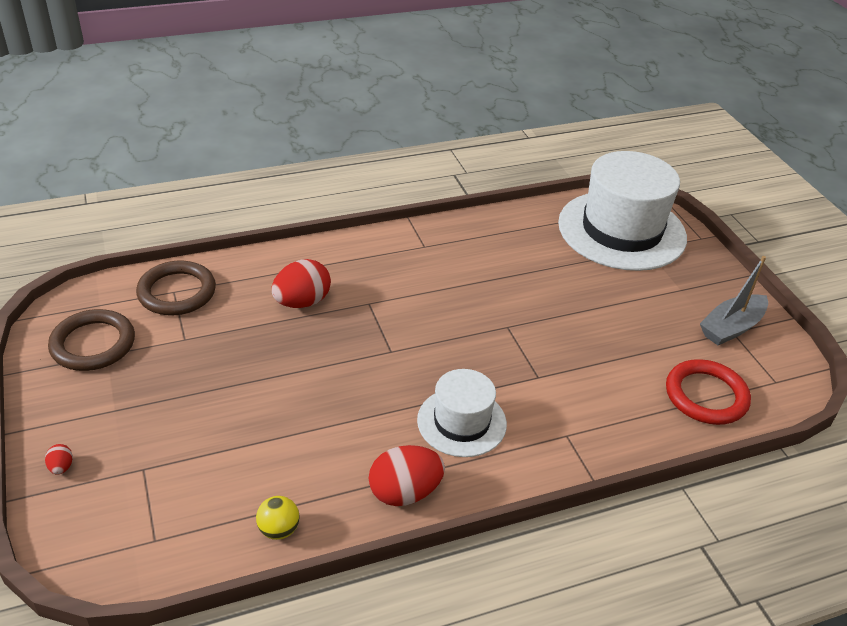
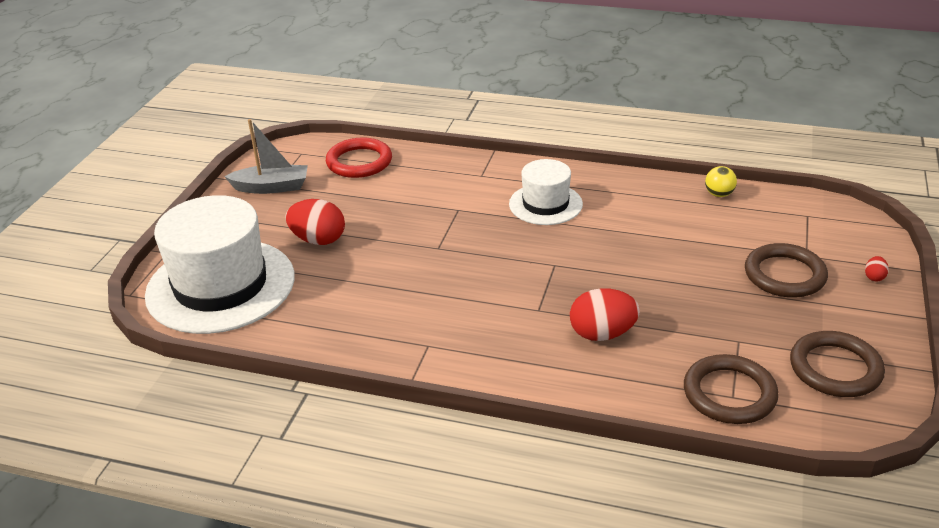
camera: 140 degrees left, 5 degrees down
red egg [369,445,445,506] -> red egg moved to [285,199,345,245]
none -> brown ring [745,243,828,298]

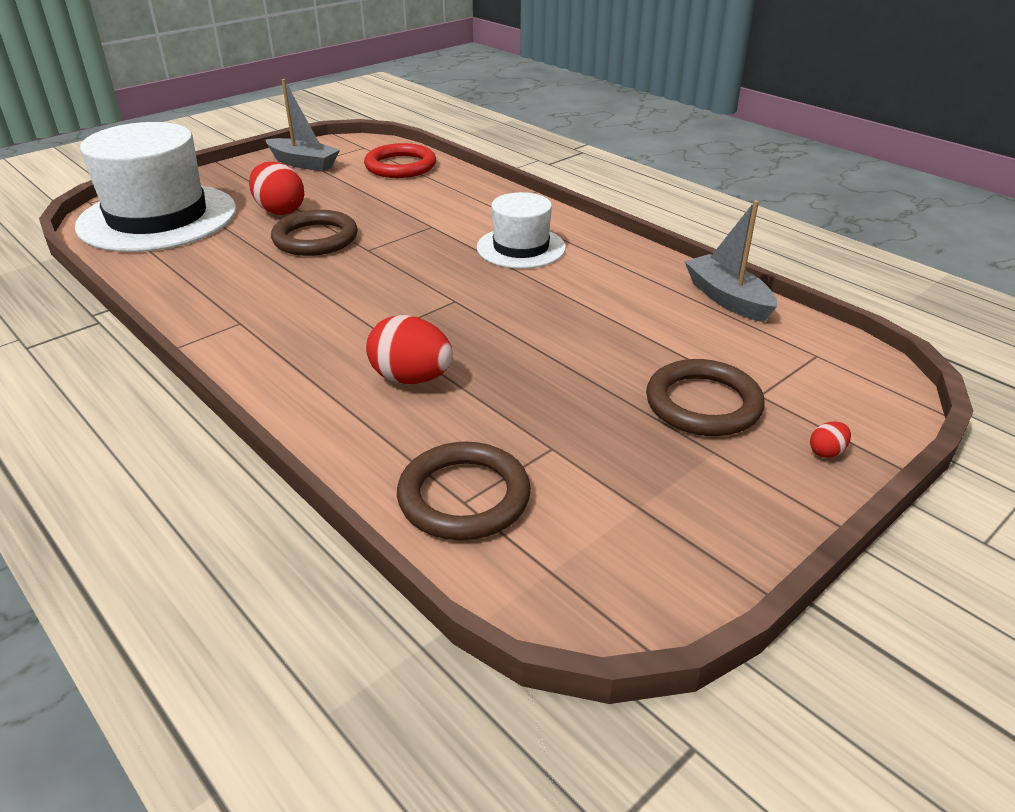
camera: 30 degrees right, 0 degrees up
yellow ball [705,166,737,197] -> grey boat [684,200,777,322]
brown ring [790,331,885,397] -> brown ring moved to [271,210,358,256]

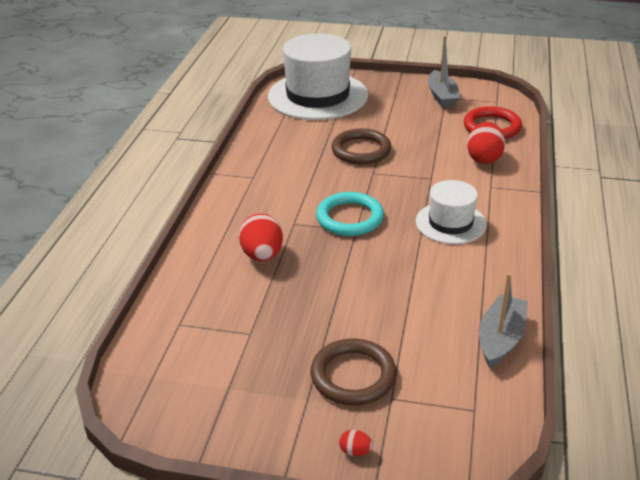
camera: 55 degrees right, 0 degrees up
red egg [249,162,304,215] -> red egg moved to [467,122,505,164]
brown ring [397,442,531,540] -> none
none -> turquoise ring [316,192,384,236]

